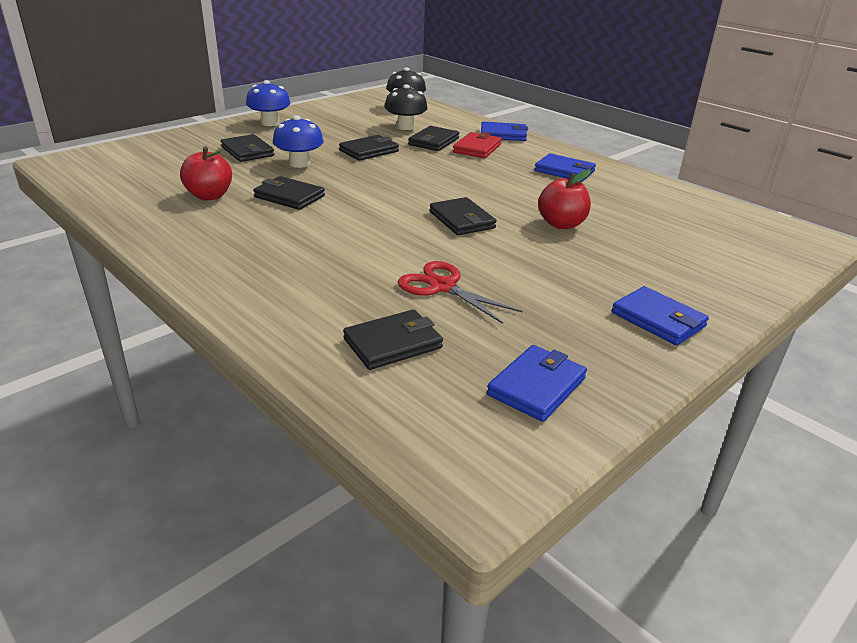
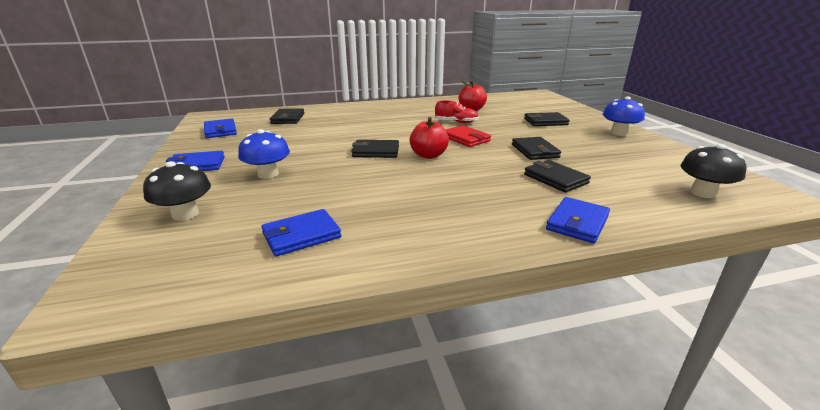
camera: 120 degrees right, 5 degrees down
black wallet [253,176,325,210] -> red shoe [435,101,479,123]
blue mushroom [273,115,324,168] -> blue mushroom moved to [238,129,290,179]
black mushroom [385,84,428,130] -> black mushroom moved to [143,161,211,221]
red scissors [398,261,523,324] -> none
red wallet [453,132,502,158] -> red wallet moved to [446,125,491,147]
blue wallet [534,153,596,182] -> blue wallet moved to [261,209,341,257]
red apple [538,169,591,229] -> red apple moved to [410,117,449,159]

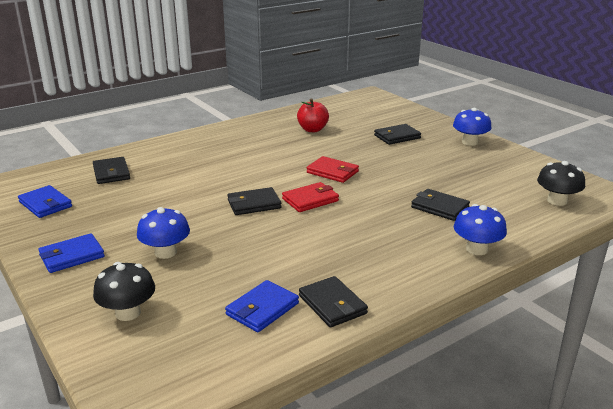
camera: 20 degrees left, 0 degrees up
red apple [410,117,449,159] -> red wallet [282,182,339,212]
red shoe [435,101,479,123] -> none
black wallet [512,137,561,160] -> black wallet moved to [299,276,368,327]
blue wallet [546,197,610,243] -> blue mushroom [454,204,507,255]

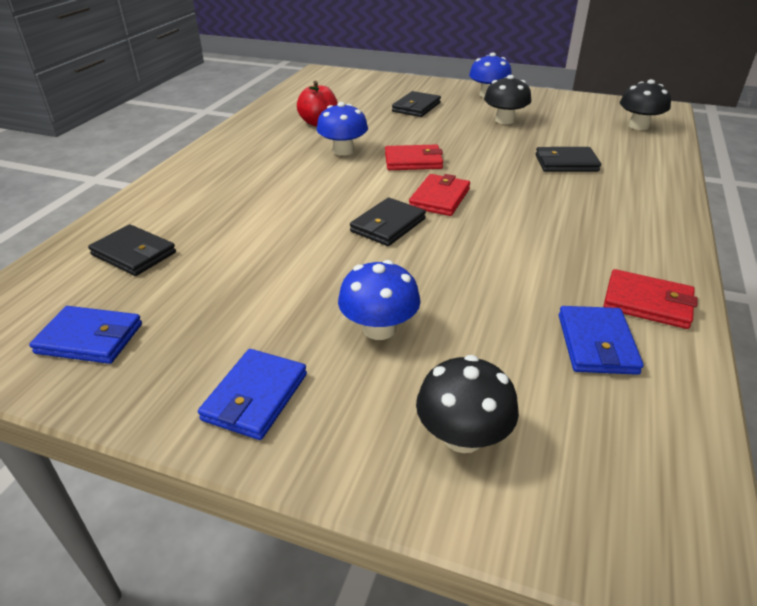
camera: 35 degrees left, 10 degrees up
black wallet [299,276,368,327] -> red wallet [603,269,698,329]
blue mushroom [454,204,507,255] -> blue mushroom moved to [317,102,368,156]
none -> black mushroom [484,75,531,124]

